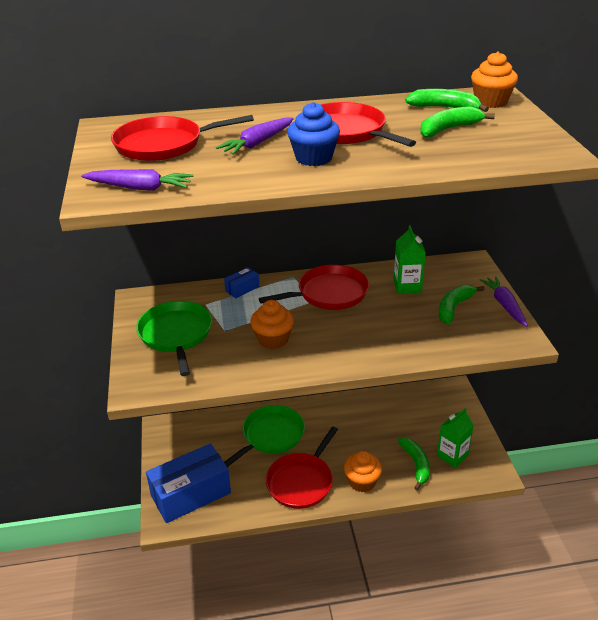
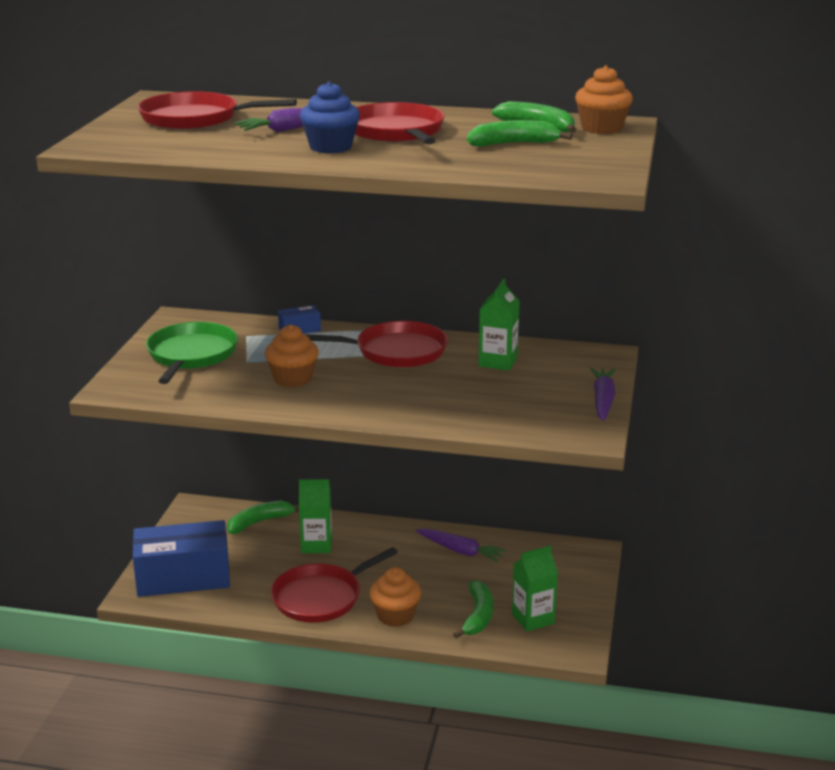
camera: 20 degrees right, 10 degrees down
purple carrot [81,169,193,191] -> purple carrot moved to [416,529,507,562]
green pan [224,405,305,467] -> green carton [299,479,332,553]
green banana [439,285,485,324] -> green banana moved to [227,501,299,534]

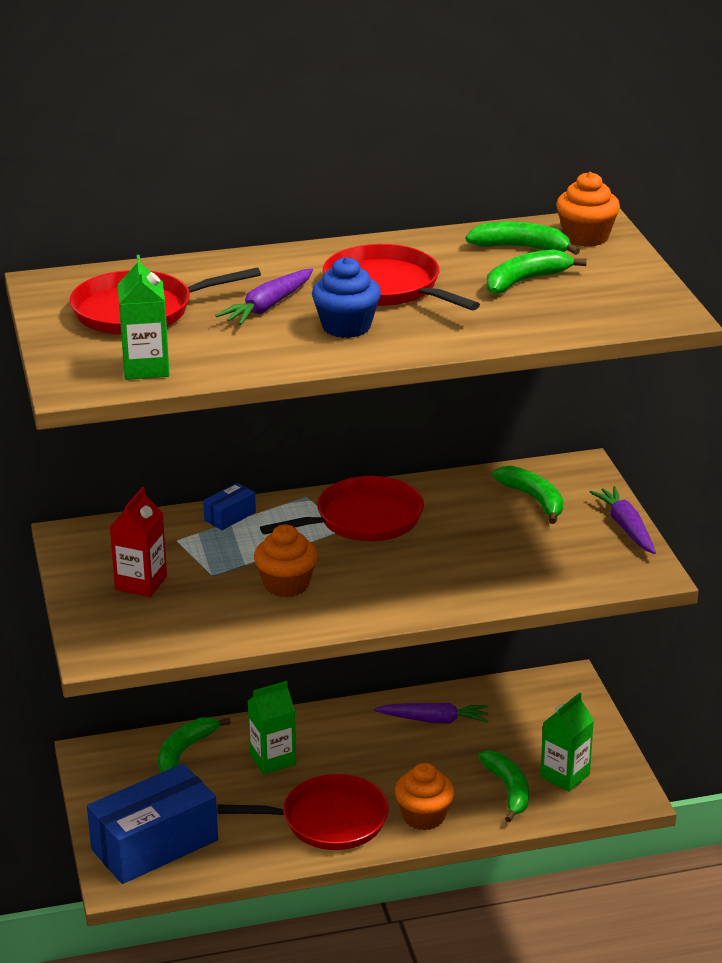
camera: 25 degrees left, 5 degrees up
green pan [146,322,238,384] -> red carton [110,487,167,597]
red pan [271,547,398,623] -> red pan turned 120 degrees counterclockwise [217,774,389,850]
green carton [478,278,520,371] -> green carton moved to [118,255,170,380]
none -> green banana [493,466,563,524]

